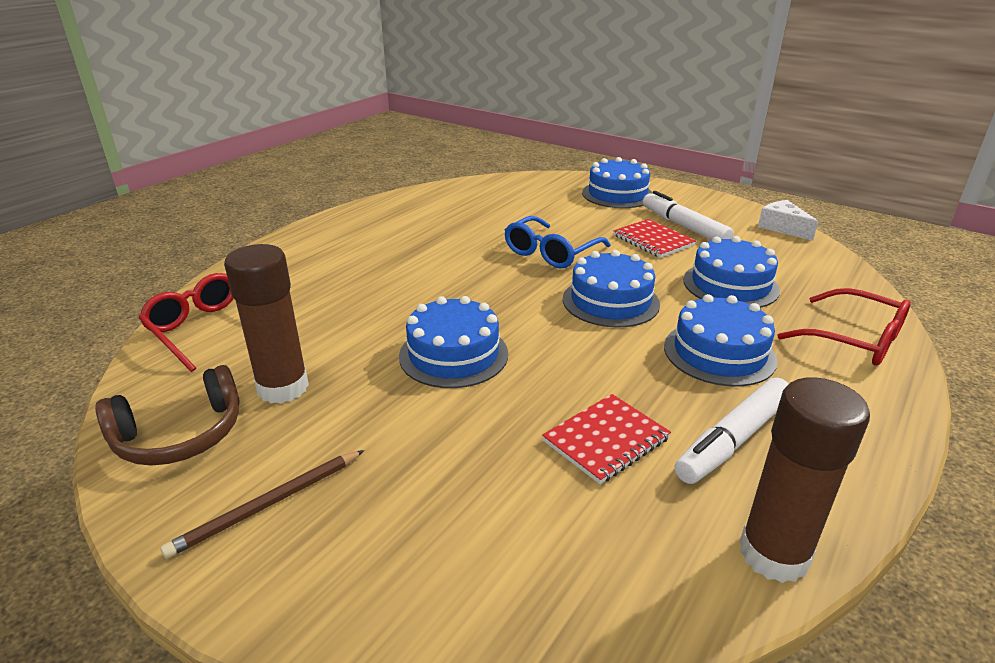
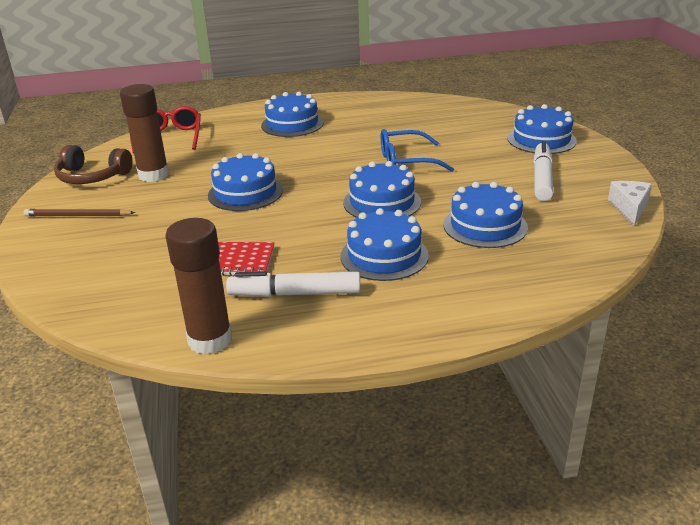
camera: 45 degrees right, 0 degrees up
red notebook [614,219,696,258] -> none
red glasses [778,288,911,366] -> none
none -> blue cake [261,92,324,137]

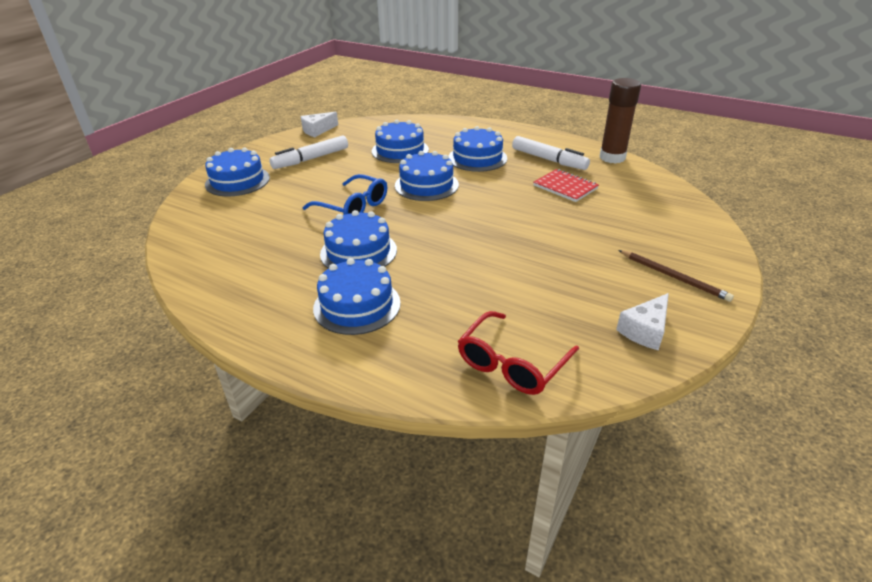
camera: 140 degrees left, 5 degrees up
brown headphones [54,145,133,184] -> white cheese [616,293,669,350]
brown glue stick [120,84,169,182] -> none
blue cake [208,153,283,211] -> blue cake moved to [320,210,397,269]

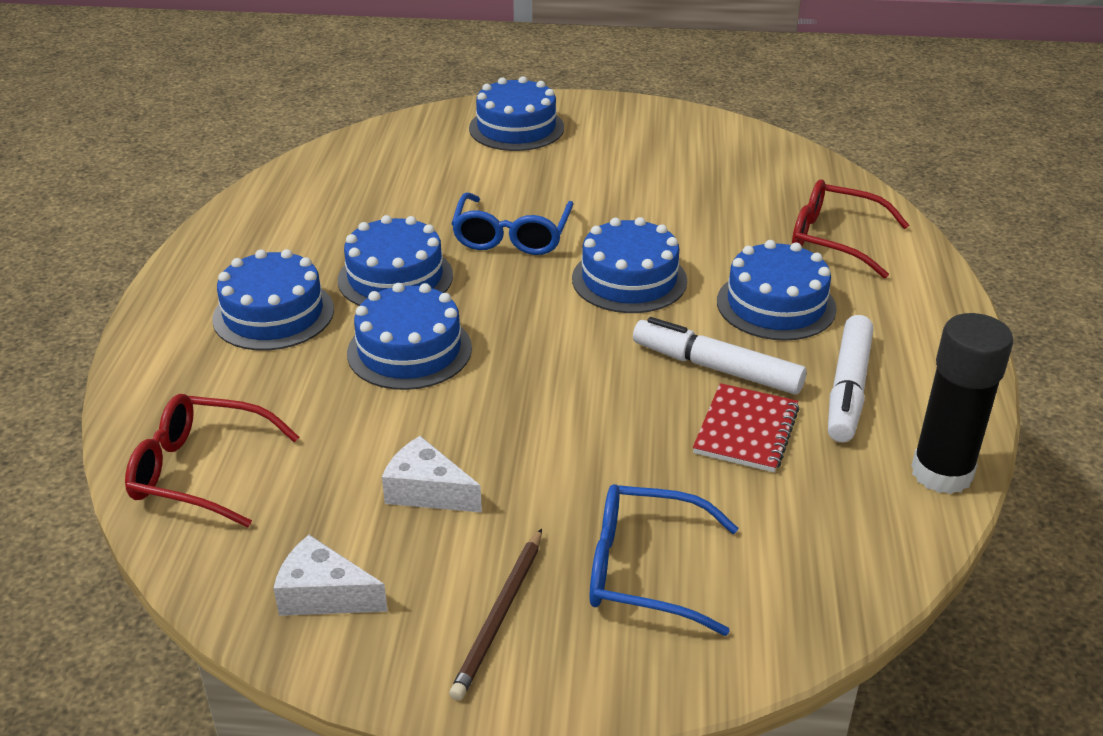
camera: 65 degrees right, 0 degrees up
white marker [269,136,348,169] -> white marker moved to [633,317,807,394]
white cheese [300,112,338,137] -> white cheese moved to [382,436,482,513]
blue cake [372,120,429,163] -> blue cake moved to [347,283,472,390]
brown glue stick [600,78,641,164] -> black glue stick [911,313,1013,494]
none -> blue glasses [590,484,738,636]
none -> red glasses [792,179,909,279]

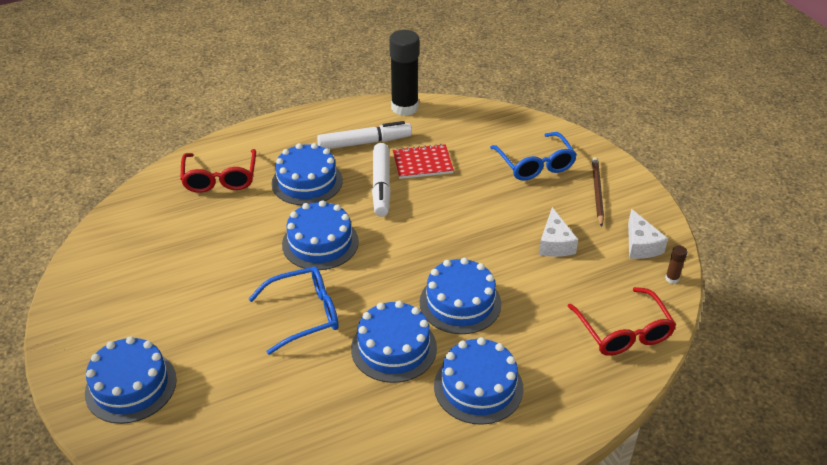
camera: 120 degrees left, 5 degrees up
brown pencil [449,528,542,701] -> brown pencil turned 75 degrees counterclockwise [592,157,604,227]
none -> brown glue stick [665,246,687,284]

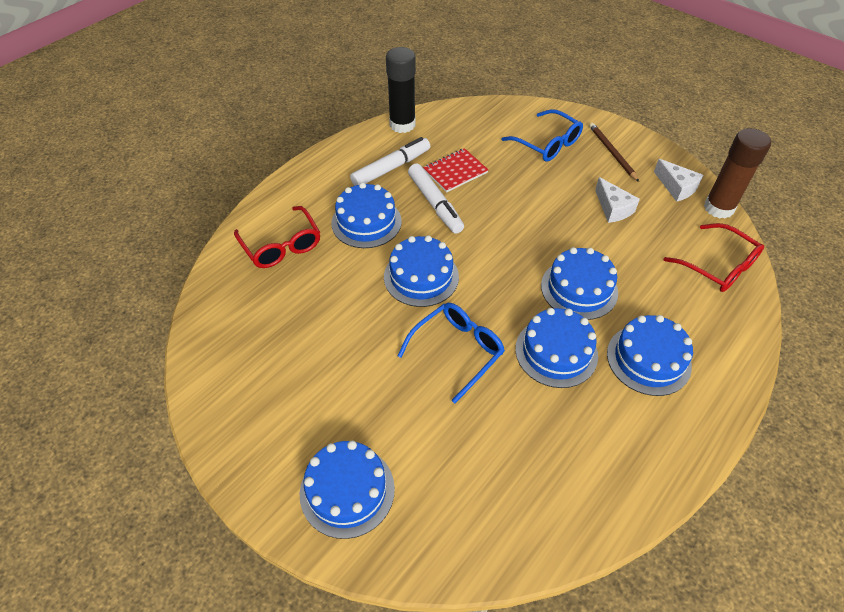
camera: 25 degrees left, 10 degrees up
brown glue stick [665,246,687,284] -> brown glue stick [704,128,771,219], size x2.49

